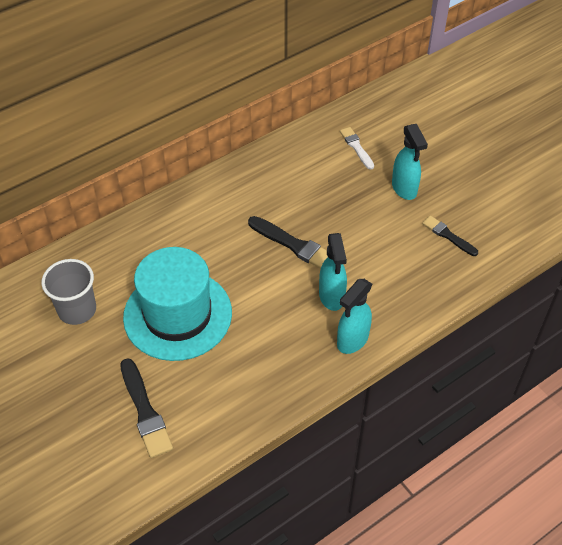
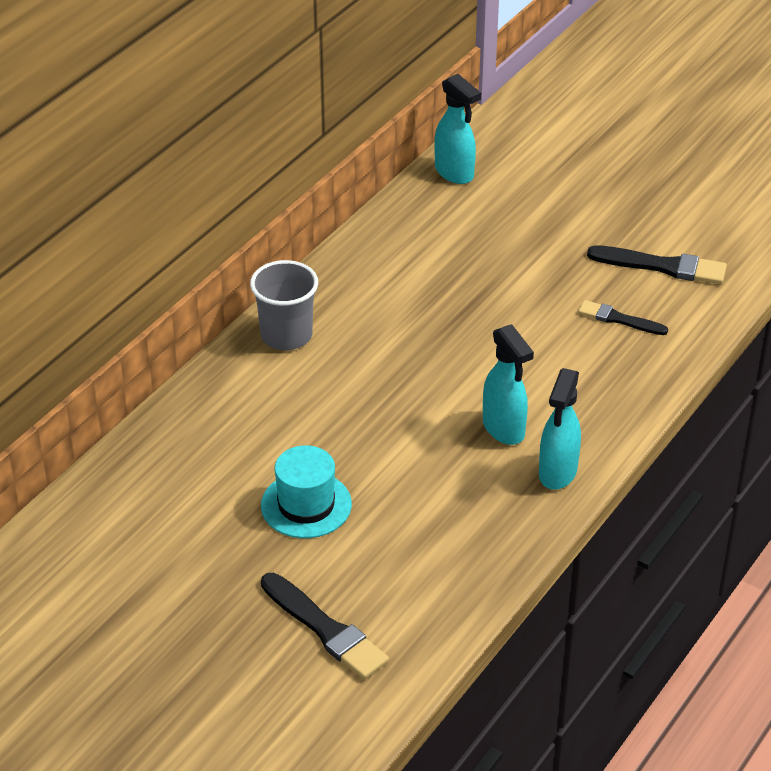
camera: 20 degrees left, 10 degrees down
grey cup [41,259,96,325] -> grey cup moved to [250,260,318,350]
turquoise hat [123,247,232,361] -> turquoise hat [261,445,352,538], size x0.57
black brush [248,216,328,269] -> black brush moved to [587,245,727,284]
white brush [340,127,374,170] -> none
turquoise spray bottle [392,124,428,200] -> turquoise spray bottle moved to [434,74,481,184]

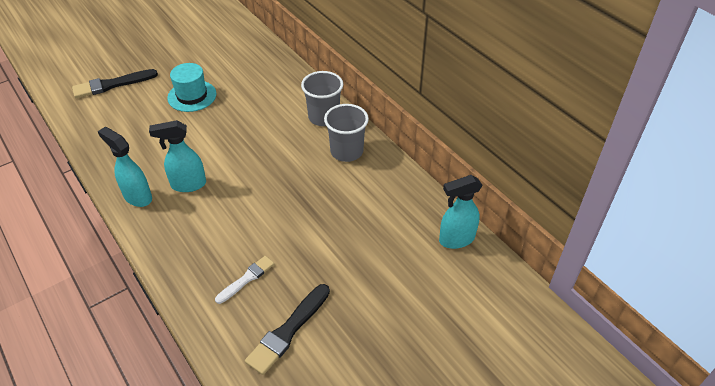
camera: 110 degrees right, 5 degrees up
black brush [578,300,668,335] -> white brush [215,256,274,304]
none -> grey cup [324,104,369,162]

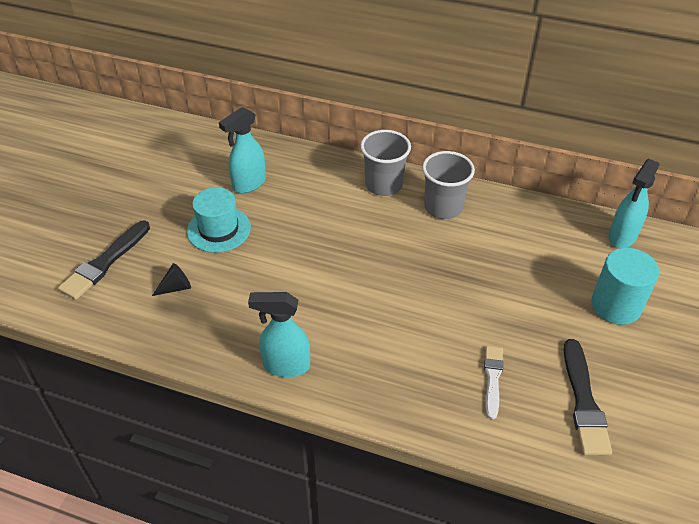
camera: 35 degrees left, 0 degrees up
turquoise spray bottle [149,120,206,192] -> turquoise spray bottle moved to [219,107,266,193]
none -> black cone [152,263,191,296]
none -> turquoise cylinder [591,248,659,325]

